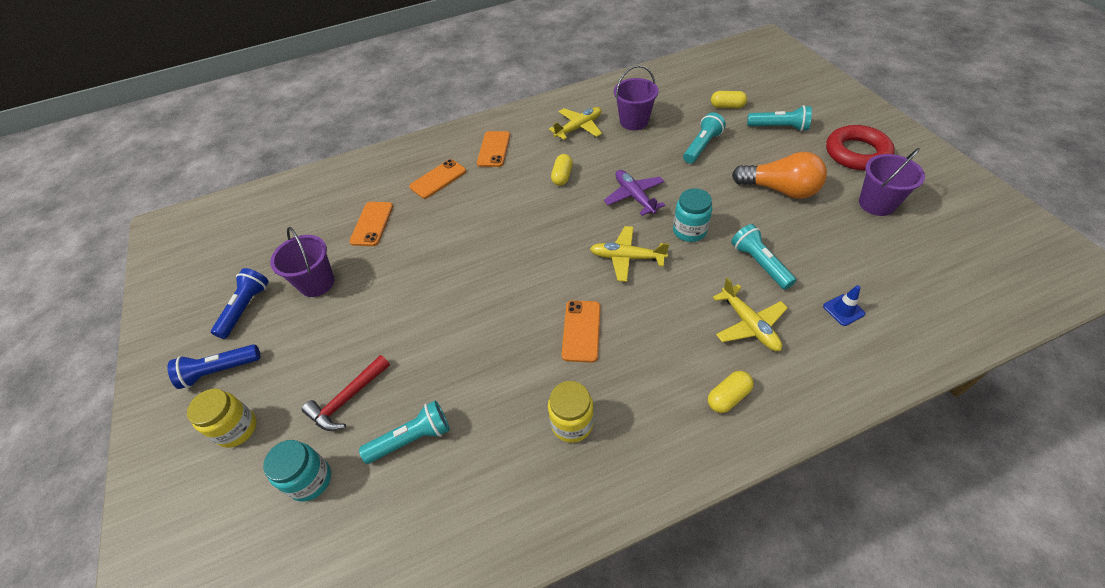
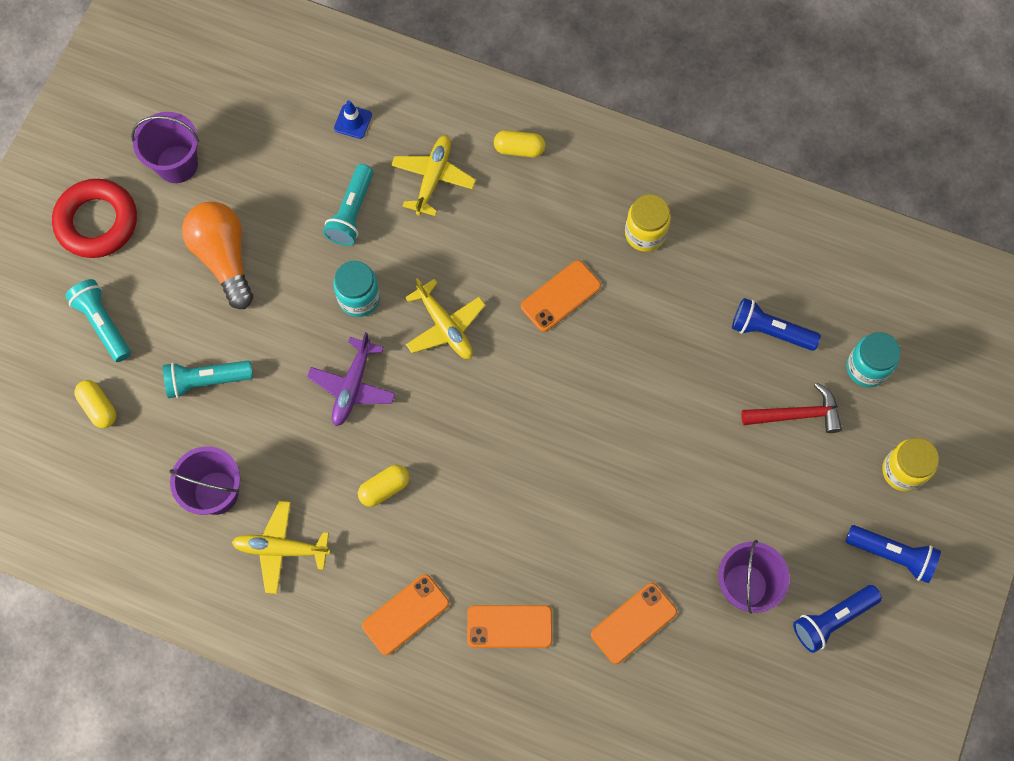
camera: 140 degrees left, 20 degrees up
turquoise flashlight [359,401,450,464] -> blue flashlight [732,298,821,351]

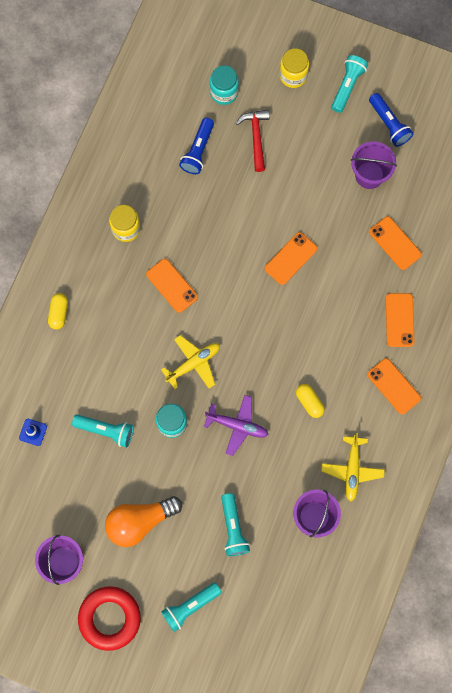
camera: 90 degrees left, 5 degrees up
yellow capsule [74,380,117,428] -> none
yellow plane [391,135,476,216] -> none
blue flashlight [845,525,941,583] -> turquoise flashlight [331,55,368,113]
none -> orange phone [265,232,317,285]

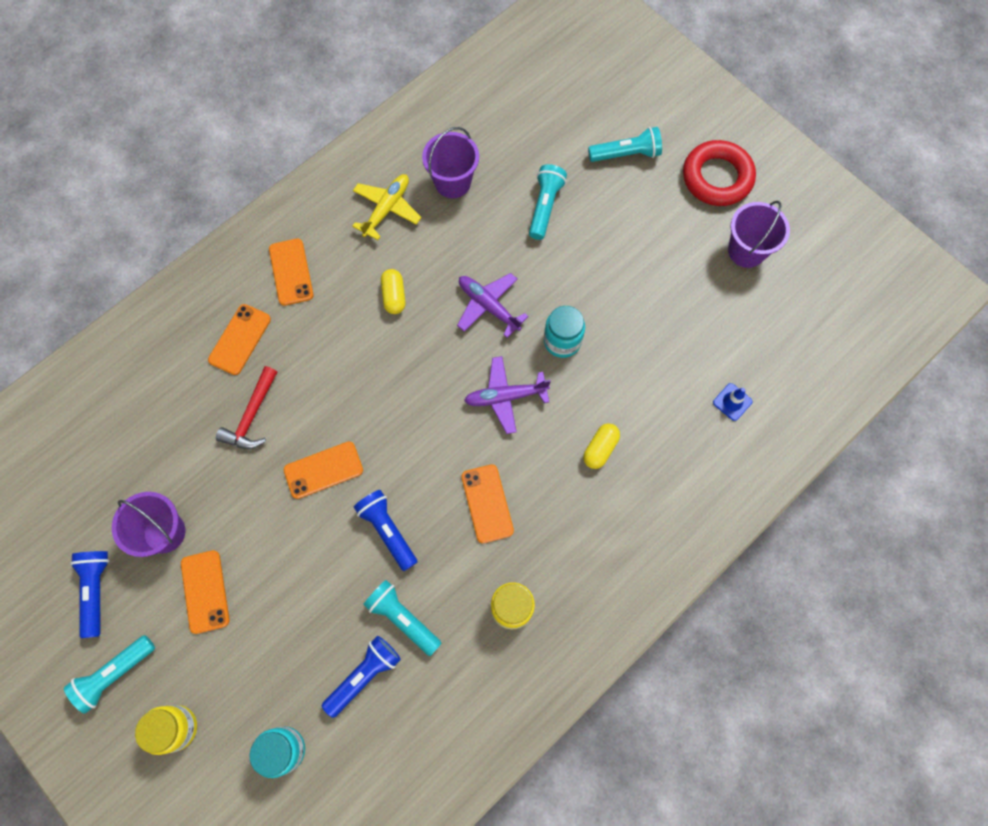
camera: 155 degrees left, 5 degrees down
yellow capsule [48,293,68,330] -> yellow capsule moved to [583,423,620,469]
turquoise flashlight [72,414,134,448] -> turquoise flashlight moved to [363,580,442,656]
orange light bulb [105,496,182,547] -> none
yellow plane [161,335,220,389] -> purple plane [464,356,551,434]
red hammer [236,110,269,172] -> red hammer moved to [216,366,277,449]
orange phone [369,216,422,270] -> orange phone moved to [181,550,230,634]
none -> blue flashlight [354,490,417,571]

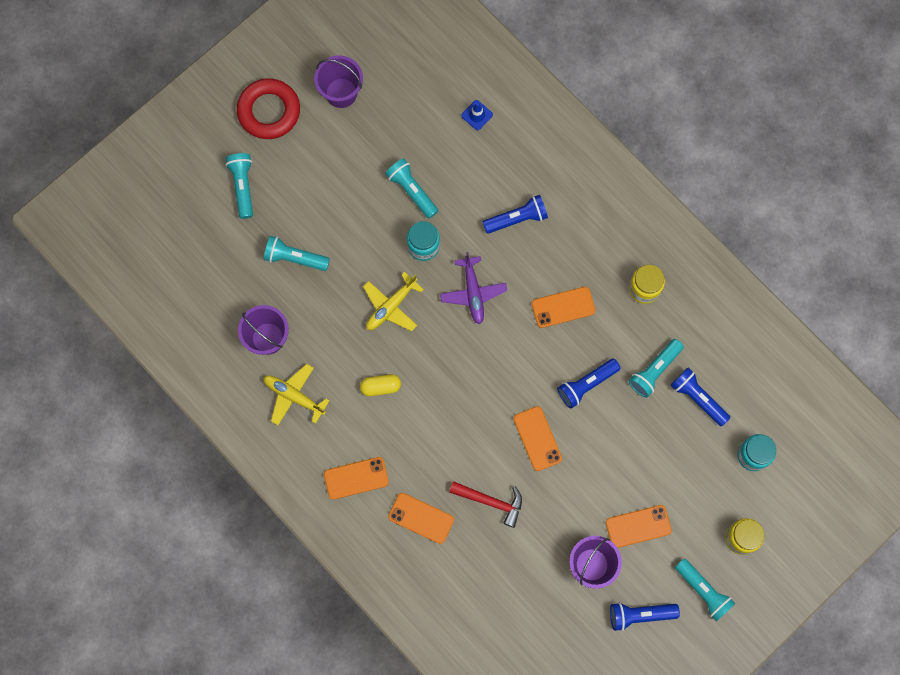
camera: 90 degrees left, 5 degrees up
purple plane [457,273,529,338] -> yellow plane [363,272,424,331]
yellow capsule [583,423,620,469] -> blue flashlight [483,195,548,234]
none -> turquoise flashlight [385,158,438,219]

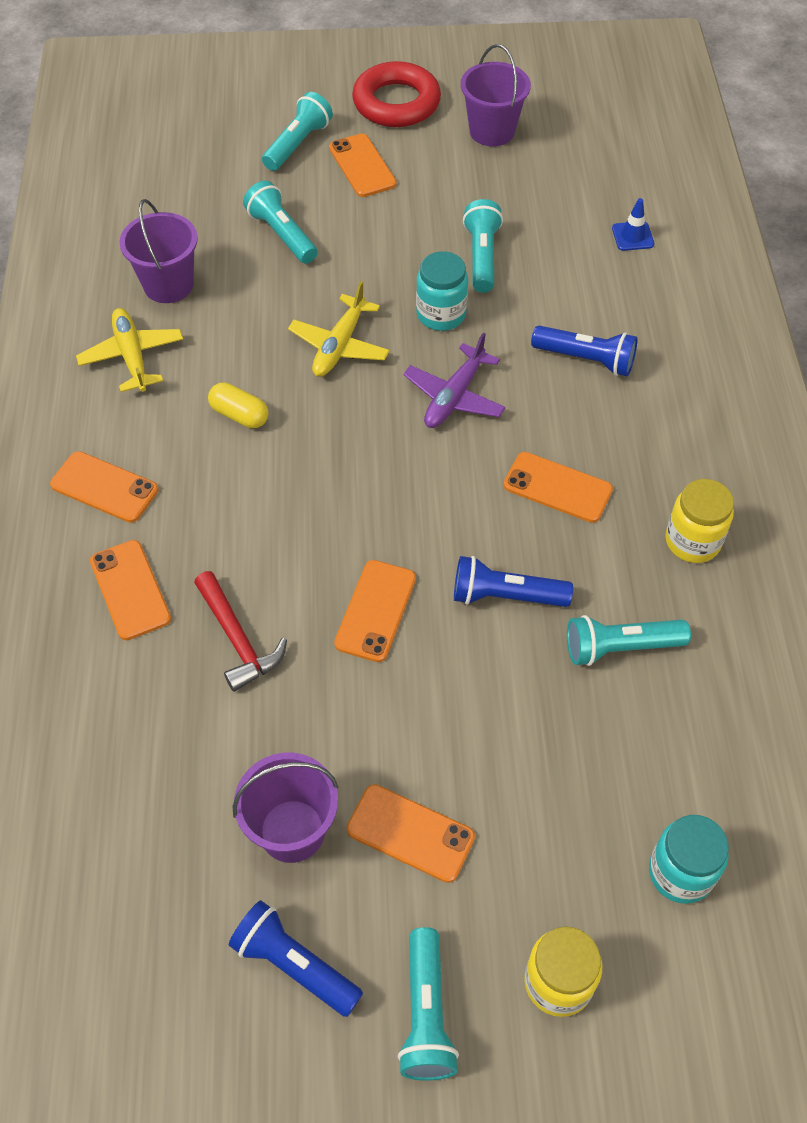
camera: 40 degrees right, 20 degrees down
yellow plane [363,272,424,331] -> yellow plane turned 60 degrees counterclockwise [288,281,390,377]
blue flashlight [670,367,730,426] -> none
none -> orange phone [329,133,397,197]

